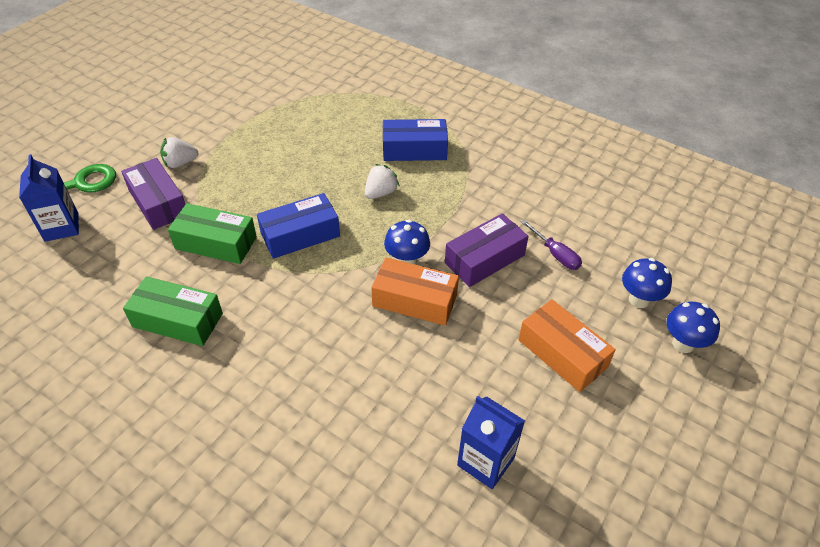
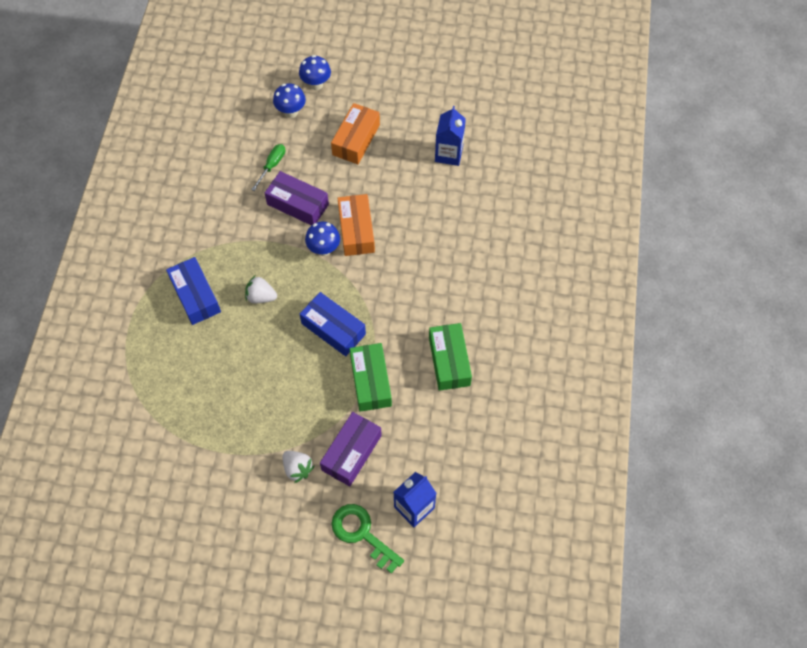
camera: 115 degrees left, 15 degrees up
purple screwdriver [521,220,582,270] -> green screwdriver [251,144,285,191]

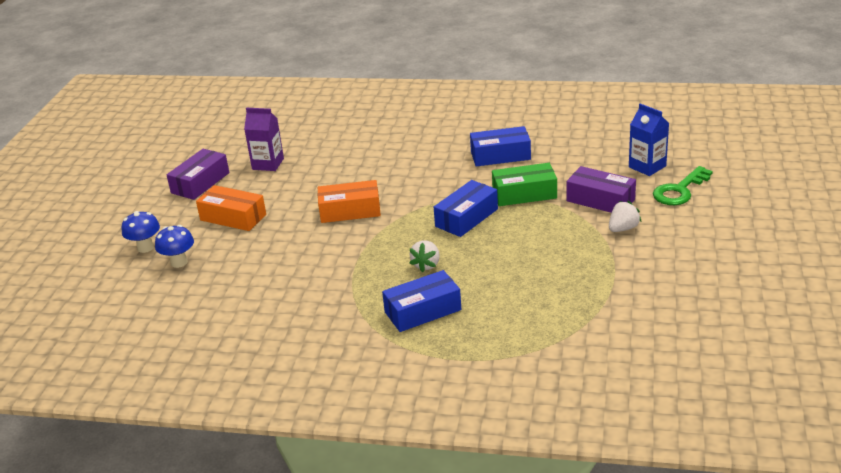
camera: 85 degrees left, 30 degrees down
green screwdriver [251,144,285,191] -> none
purple box [265,171,329,225] -> purple box moved to [167,149,229,200]
blue mushroom [305,222,340,256] -> none
green box [429,323,472,391] -> blue box [470,126,531,167]
blue carton [435,106,466,166] -> purple carton [244,108,284,171]

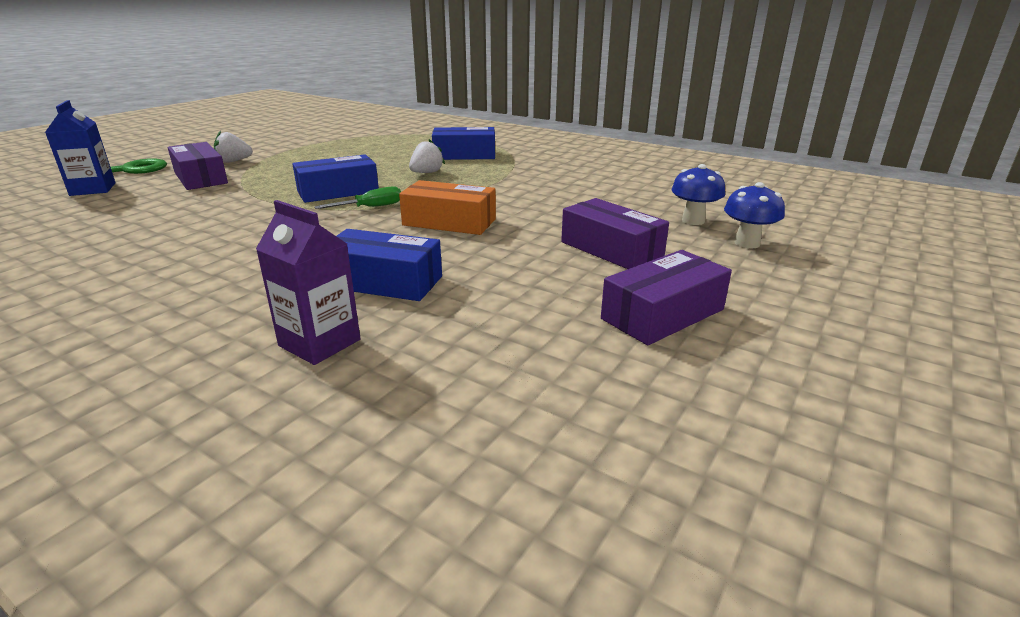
camera: 160 degrees left, 5 degrees down
orange box [196,185,266,231] -> purple box [561,198,669,269]
purple carton [244,108,284,171] -> purple carton moved to [256,200,361,365]
blue box [470,126,531,167] -> blue box moved to [337,229,442,301]
green box [492,163,557,206] -> none
none -> green screwdriver [314,186,401,209]

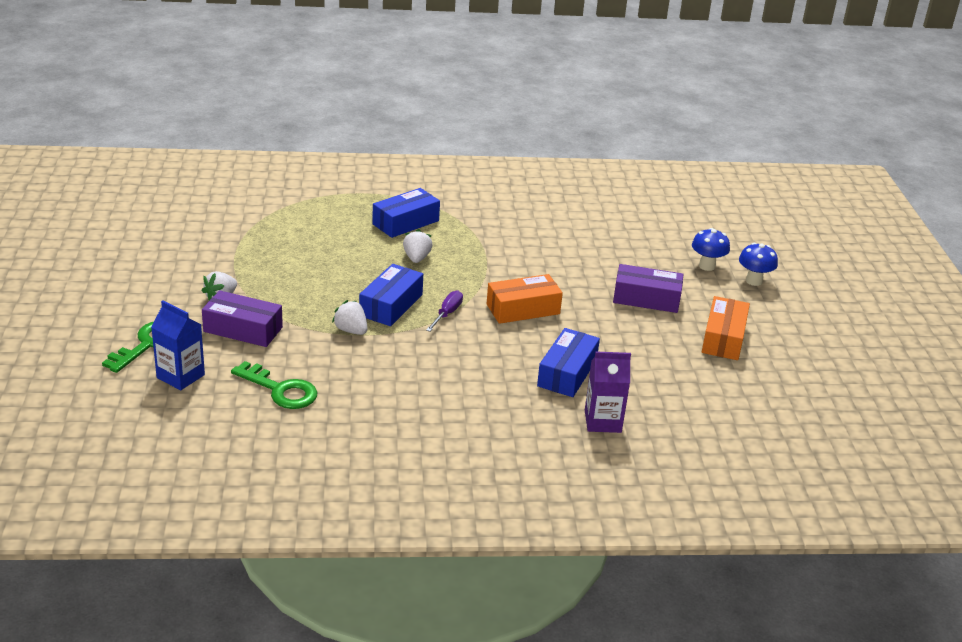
camera: 40 degrees left, 5 degrees up
green screwdriver [314,186,401,209] -> purple screwdriver [426,290,463,331]
blue box [337,229,442,301] -> blue box turned 45 degrees counterclockwise [537,328,600,397]
purple box [601,250,732,345] -> orange box [702,296,750,360]
blue mushroom [672,164,725,225] -> blue mushroom moved to [739,243,778,286]
none -> green key [231,361,317,409]
none -> white strawberry [332,300,367,335]

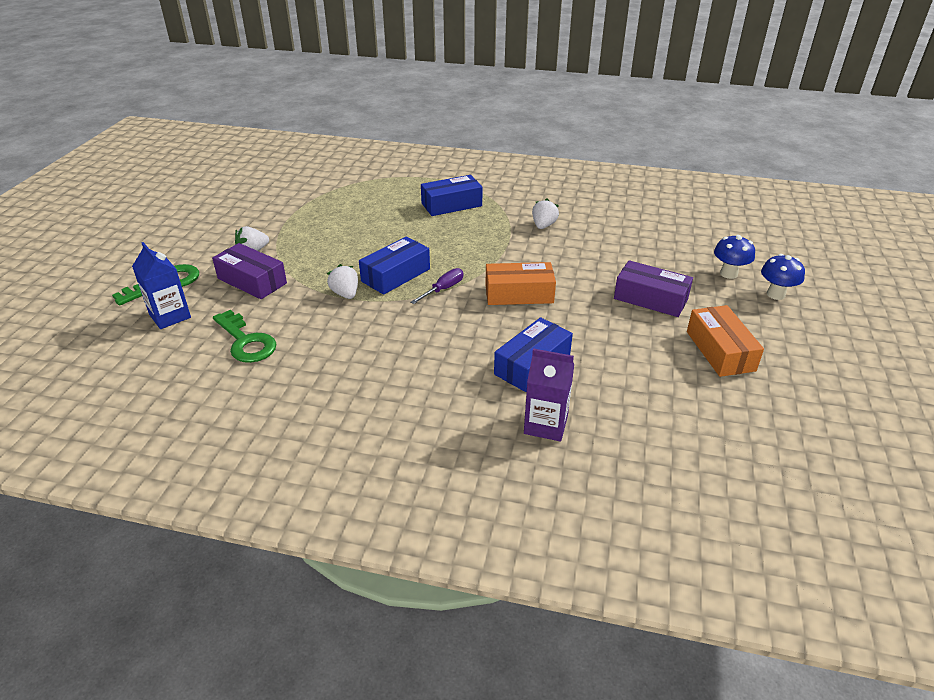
camera: 20 degrees right, 5 degrees up
white strawberry [403,229,433,263] -> white strawberry moved to [532,199,559,229]
orange box [702,296,750,360] -> orange box turned 45 degrees counterclockwise [687,305,764,377]

